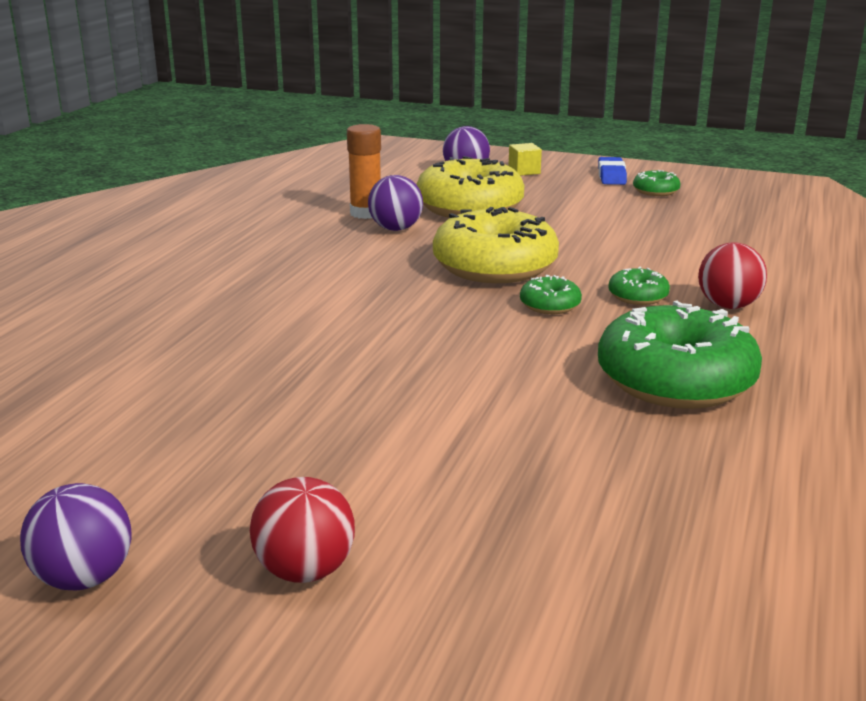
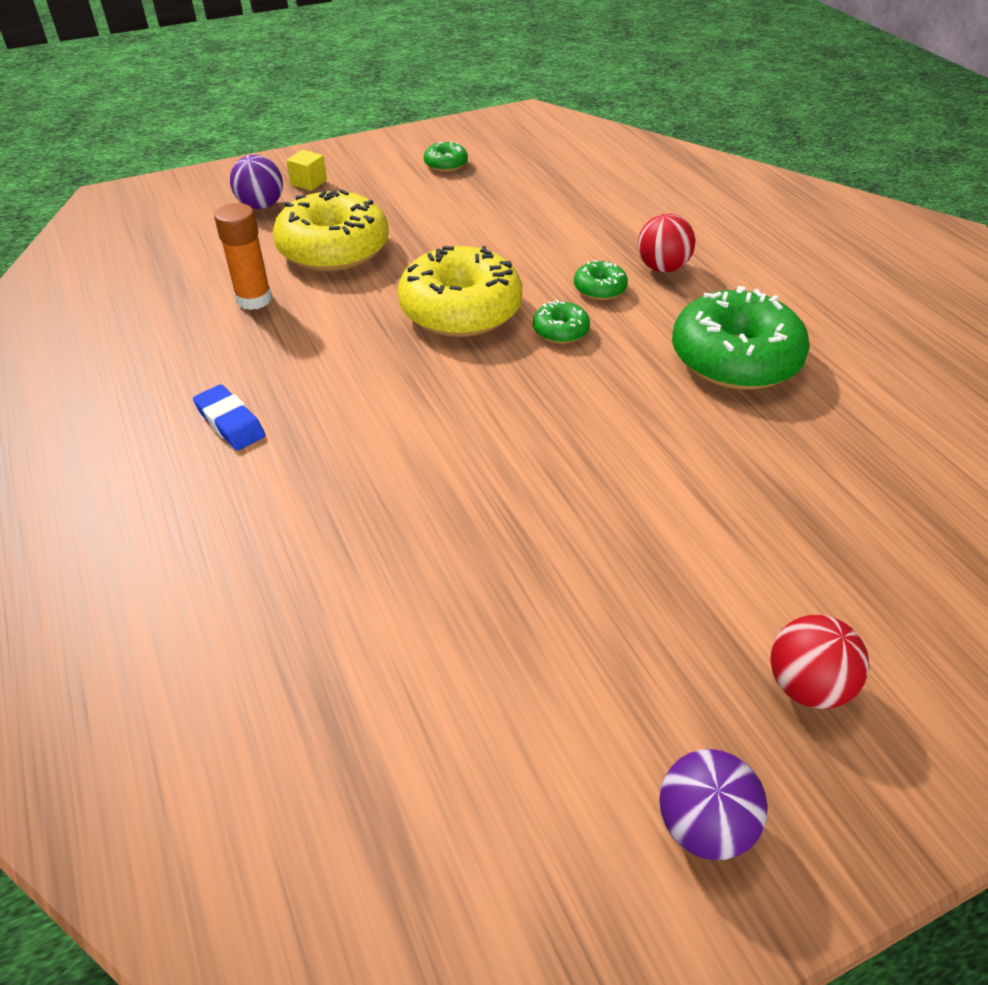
camera: 45 degrees left, 20 degrees up
purple ball [368,175,423,231] -> none
blue eraser [598,157,627,185] -> blue eraser moved to [193,385,266,450]

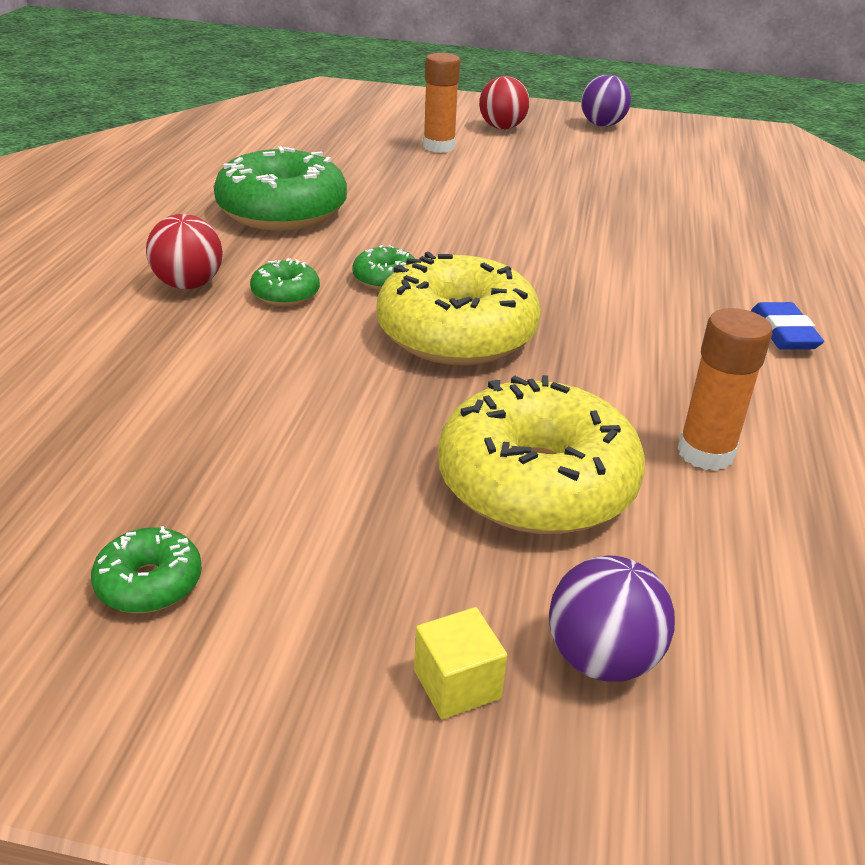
camera: 145 degrees left, 10 degrees down
none -> orange glue stick [423,53,460,153]

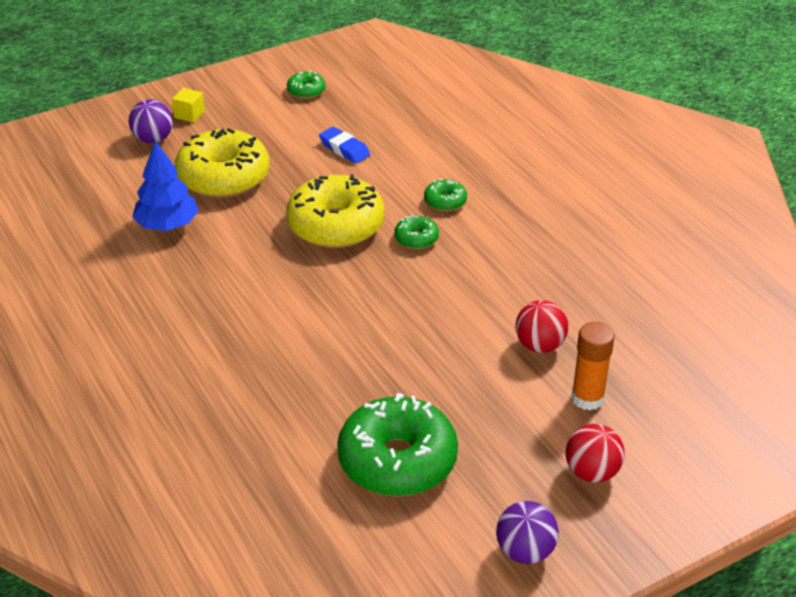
camera: 140 degrees right, 5 degrees up
red ball [146,214,223,289] -> red ball moved to [515,300,568,353]
green donut [214,146,347,231] -> green donut moved to [337,393,458,497]
orange glue stick [678,308,772,471] -> blue tree [132,141,199,231]
blue eraser [751,302,824,350] -> blue eraser moved to [319,127,370,163]

